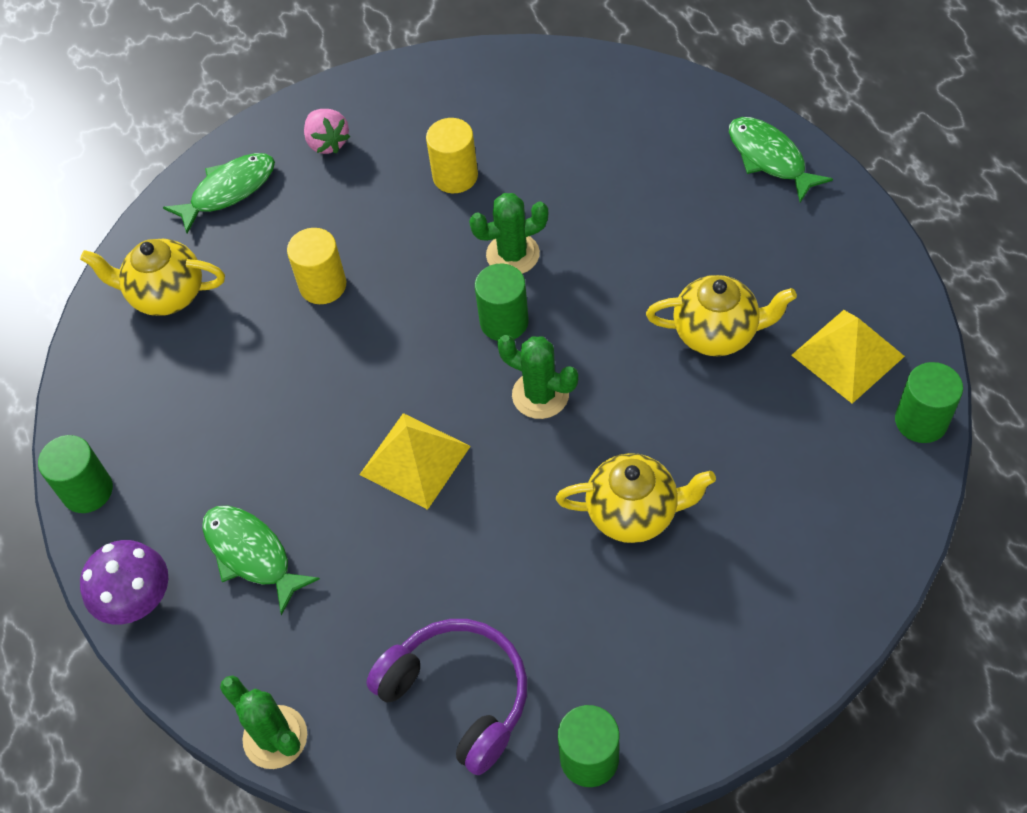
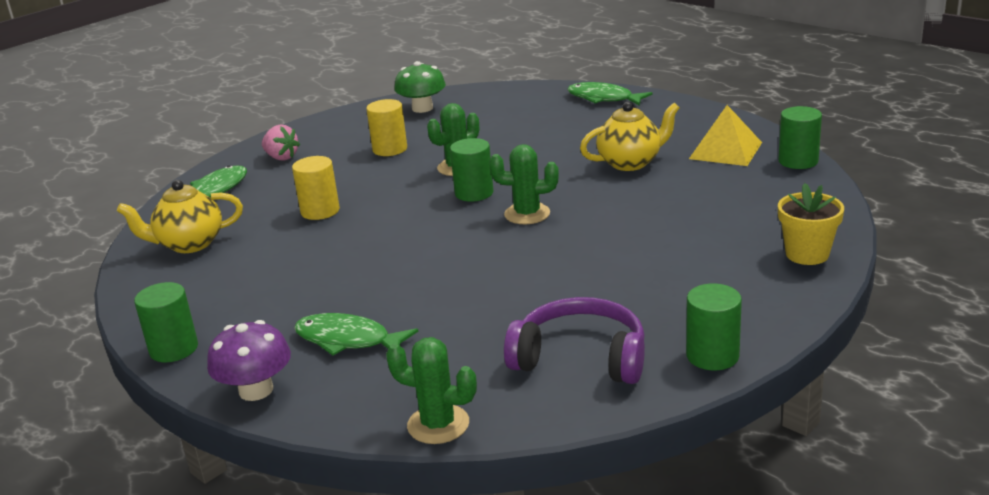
camera: 25 degrees left, 30 degrees down
yellow pyramid [359,413,471,510] -> none
yellow teapot [556,453,716,543] -> none
none -> green mushroom [394,61,446,113]
none -> yellow flower pot [778,183,844,265]

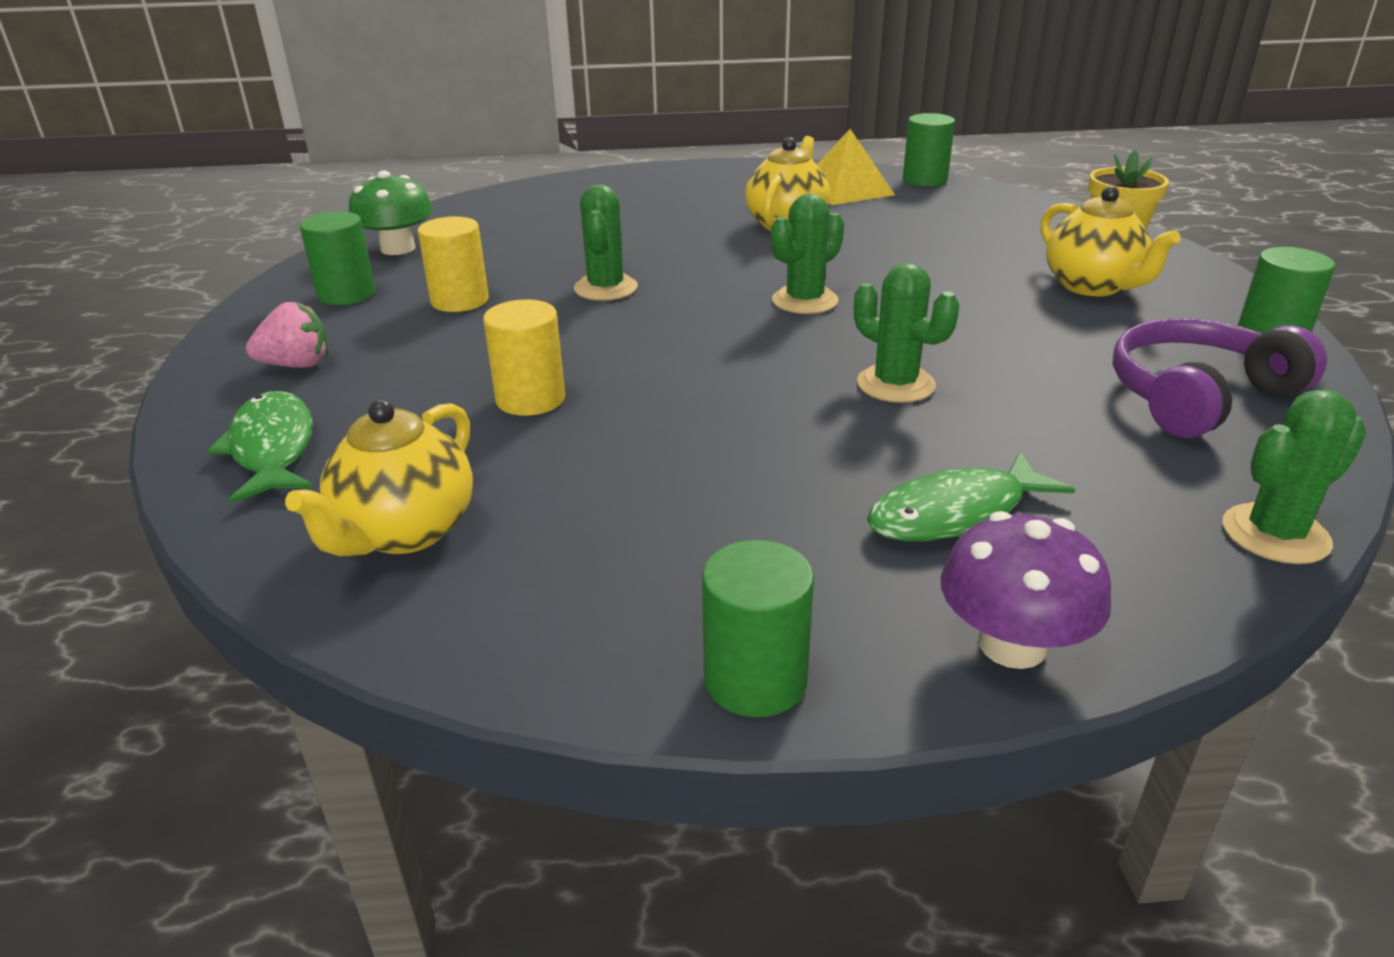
camera: 50 degrees left, 5 degrees up
green cylinder [450,138,493,202] -> green cylinder moved to [300,212,376,305]
green fish [567,82,653,106] -> none
none -> green cactus [854,263,959,403]
none -> yellow teapot [1041,186,1181,296]

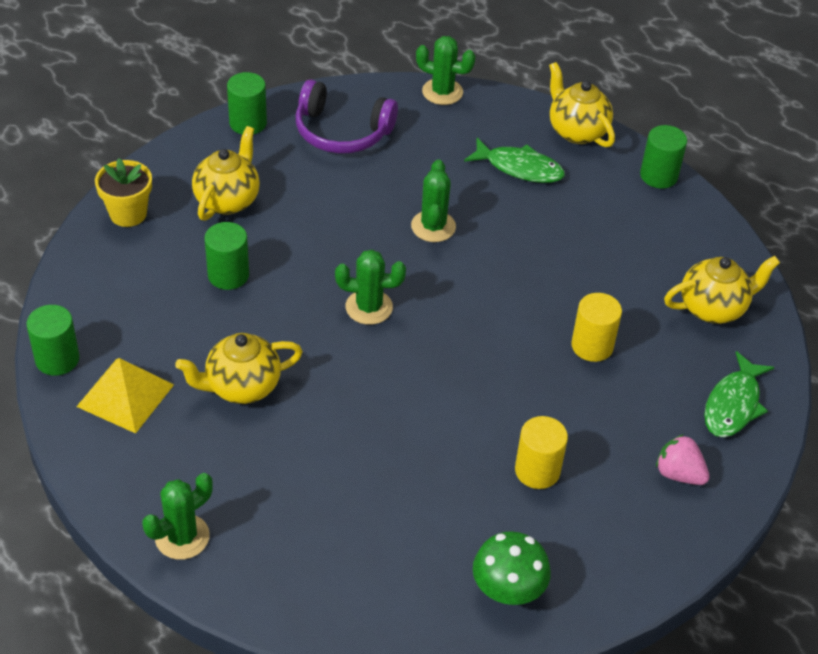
camera: 135 degrees left, 15 degrees up
green cylinder [300,212,376,305] -> green cylinder moved to [204,222,249,290]
green cactus [574,184,638,301] -> green cactus moved to [142,473,213,560]
purple mushroom [941,511,1111,669] -> yellow teapot [549,62,615,147]

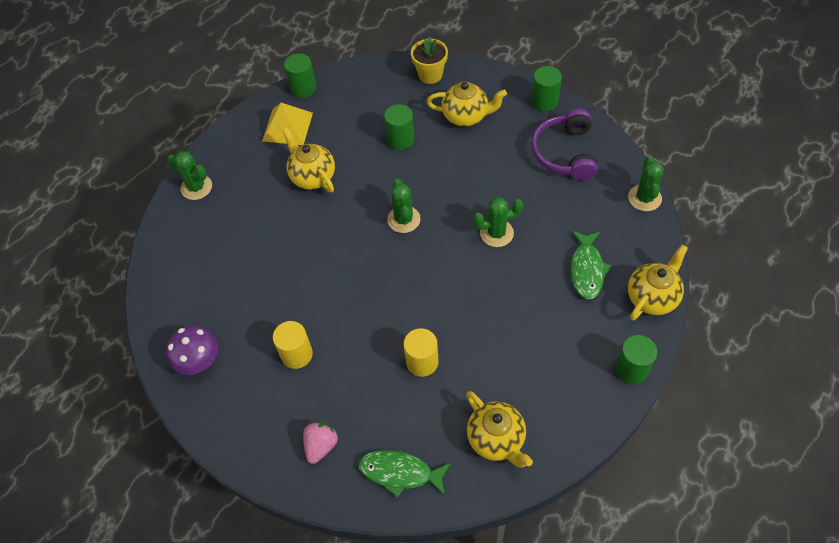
camera: 80 degrees right, 10 degrees up
green mushroom [473,531,551,605] -> purple mushroom [166,326,218,375]

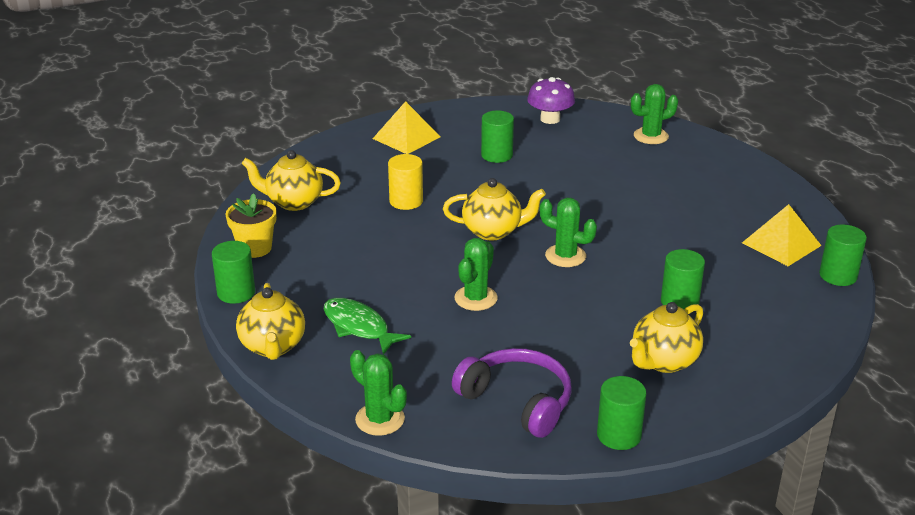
camera: 125 degrees right, 25 degrees down
green cactus [168,151,212,200] -> green cactus moved to [631,84,678,144]
yellow cylinder [273,321,313,369] -> green cylinder [481,111,514,163]
yellow teapot [282,128,335,192] -> yellow teapot moved to [443,178,546,241]
pink strawberry [303,422,338,464] -> yellow pyramid [373,101,440,154]
green fish [359,450,451,498] -> none
yellow flower pot [411,37,448,84] -> yellow flower pot moved to [226,193,277,258]

